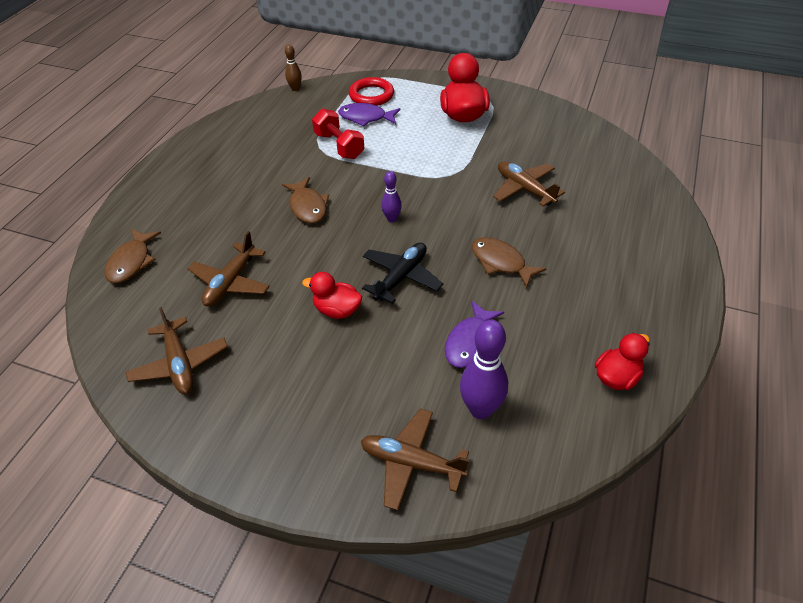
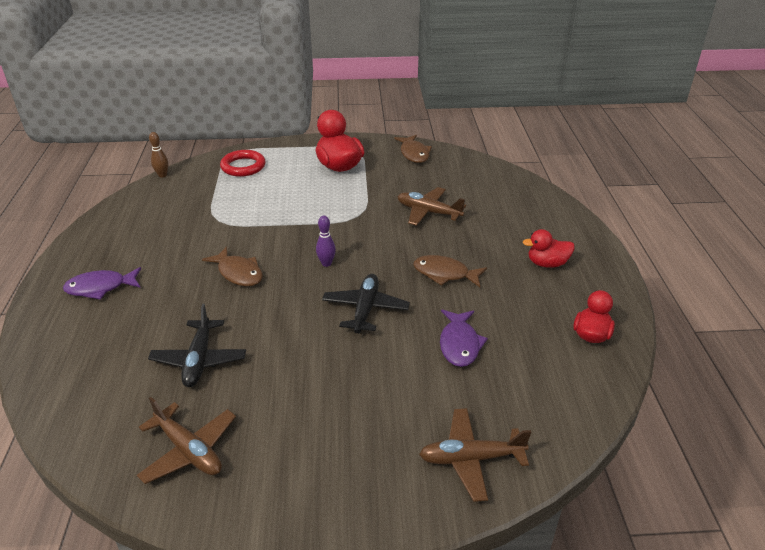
camera: 25 degrees left, 10 degrees down
brown fish [104,229,161,283] -> brown fish moved to [394,135,432,163]
brown plane [187,231,270,307] -> black plane [148,304,246,387]
red duck [302,272,362,319] -> red duck moved to [523,229,575,268]
red dumbbell [312,109,364,159] -> none
purple fish [338,103,401,126] -> purple fish moved to [63,267,141,300]
purple bowling pin [460,320,508,419] -> none

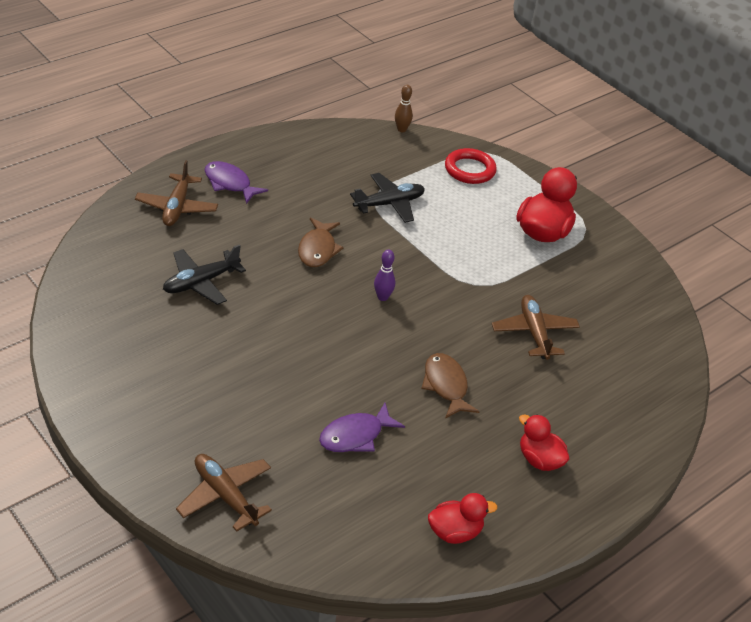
camera: 50 degrees right, 5 degrees up
brown plane [137,397,236,484] -> brown plane moved to [135,160,218,226]
black plane [322,274,410,333] -> black plane moved to [350,173,425,223]
brown fish [394,135,432,163] -> none

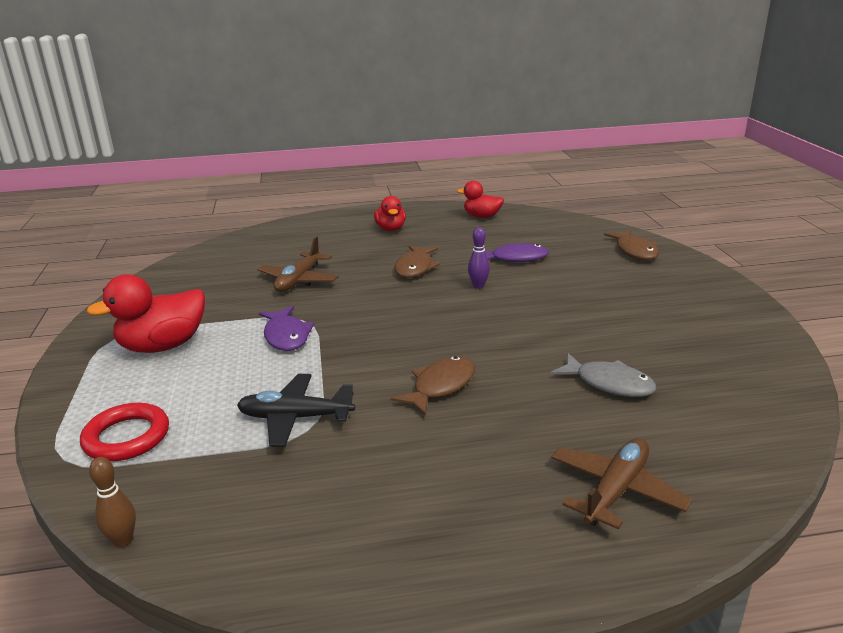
camera: 145 degrees left, 15 degrees down
black plane [163,244,246,305] -> grey fish [551,353,657,397]
brown plane [176,454,272,532] -> brown fish [604,230,659,260]
purple fish [205,161,268,204] -> purple fish moved to [259,306,314,351]
purple bowling pin [374,250,395,301] -> purple bowling pin moved to [468,227,490,289]

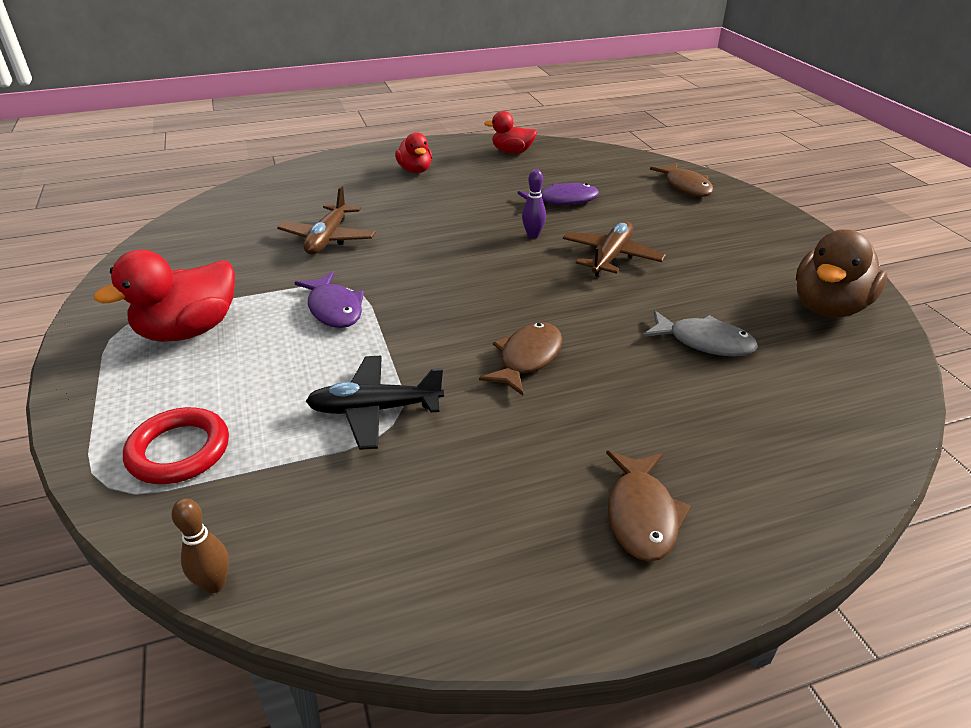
camera: 10 degrees left, 10 degrees up
brown fish [394,245,440,278] -> brown fish moved to [606,451,691,562]
brown plane [551,438,692,530] -> brown plane moved to [563,221,666,277]
none -> brown duck [796,229,887,318]

